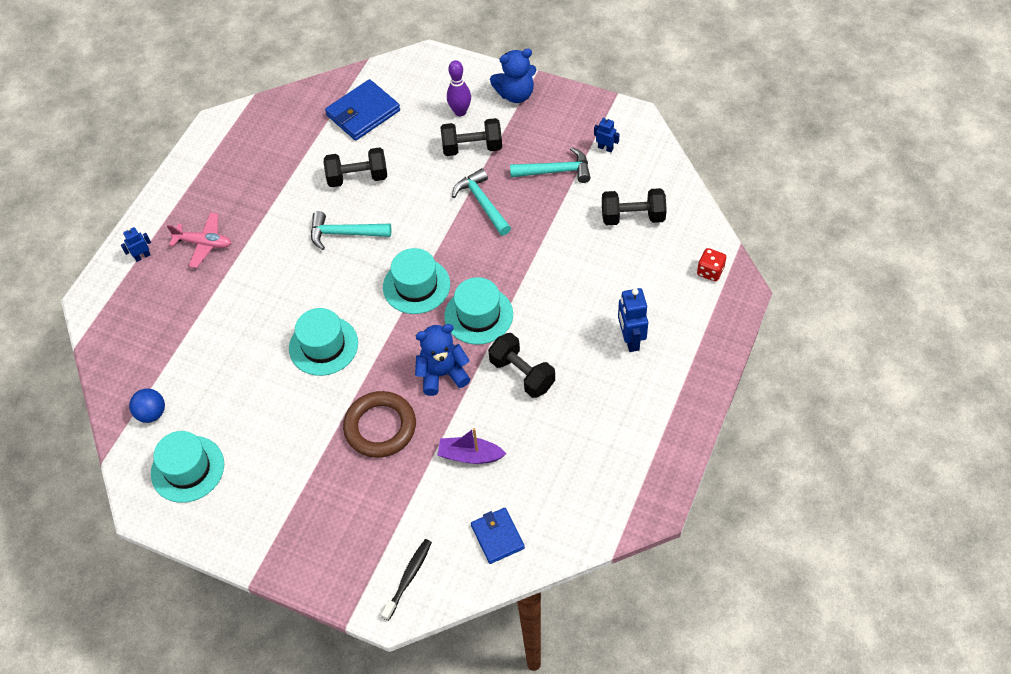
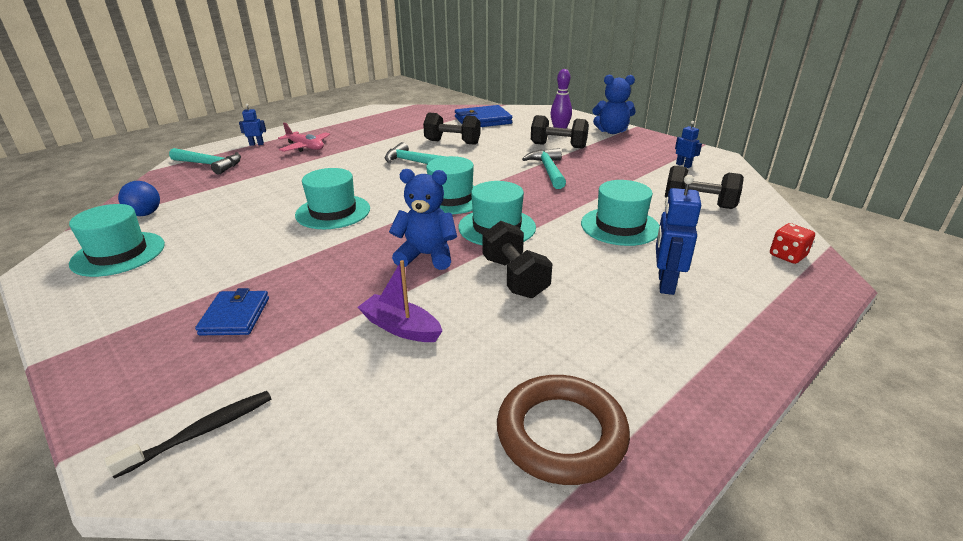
camera: 20 degrees right, 25 degrees down
brown ring [343,391,416,458] -> brown ring moved to [497,375,630,485]
blue wallet [471,508,525,564] -> blue wallet moved to [195,288,269,335]
turquoise hammer [510,147,590,183] -> turquoise hammer moved to [169,148,241,174]
none -> turquoise hat [581,180,660,246]

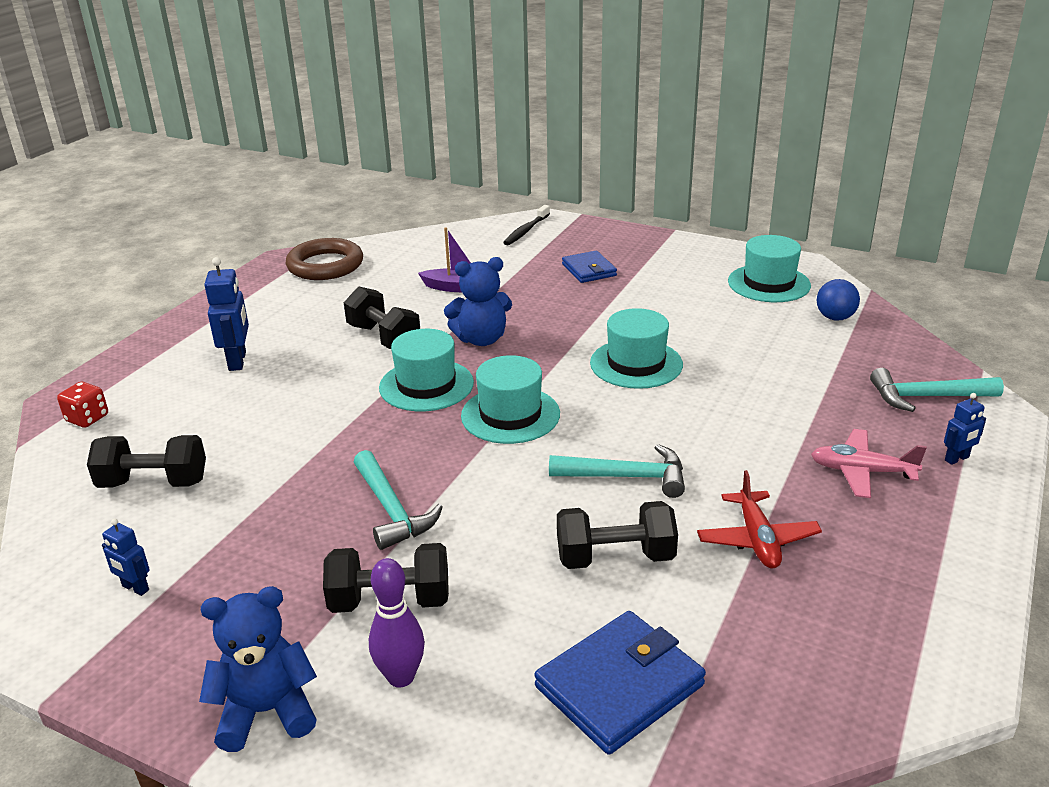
camera: 160 degrees right, 0 degrees up
turquoise hat [581,180,660,246] -> none
none -> red plane [697,470,822,569]

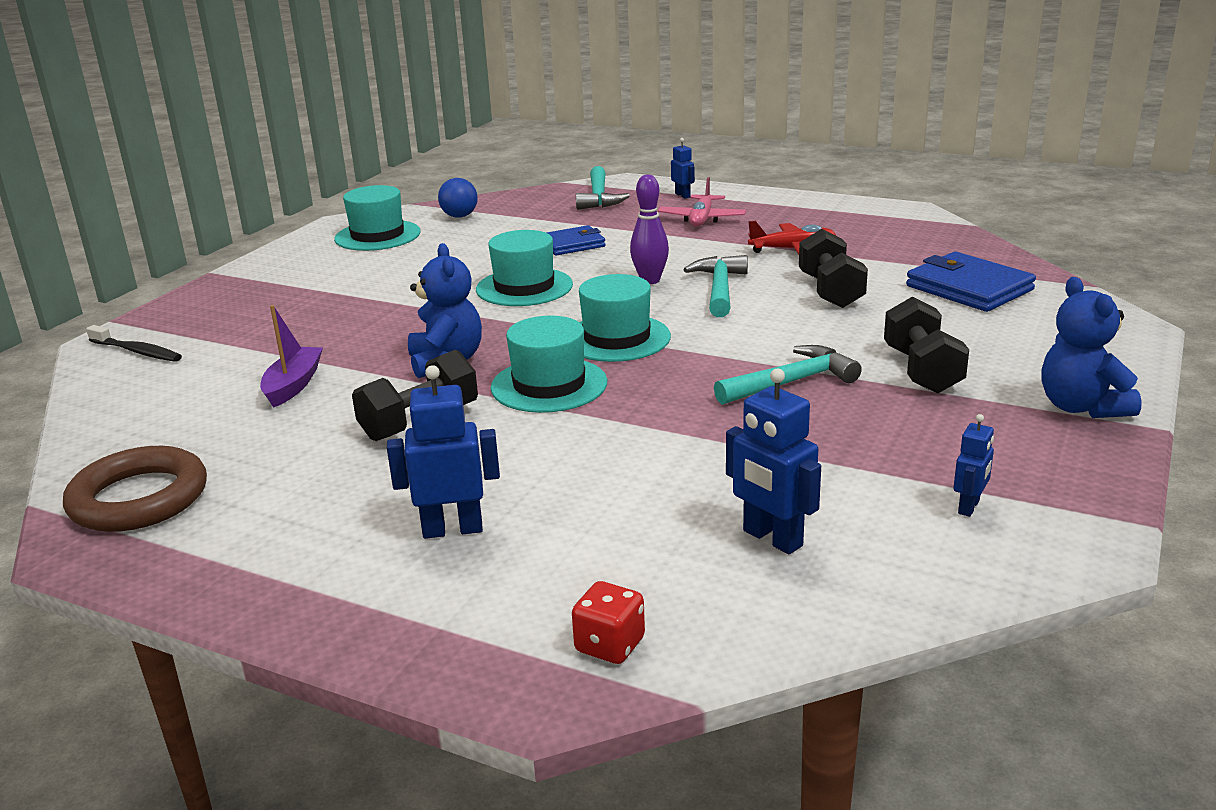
camera: 90 degrees left, 5 degrees down
black dumbbell [87,435,206,488] -> blue robot [726,369,821,554]
purple bowling pin [369,558,425,687] -> purple bowling pin moved to [630,174,669,284]
blue wallet [562,251,617,283] -> blue wallet moved to [547,225,606,256]

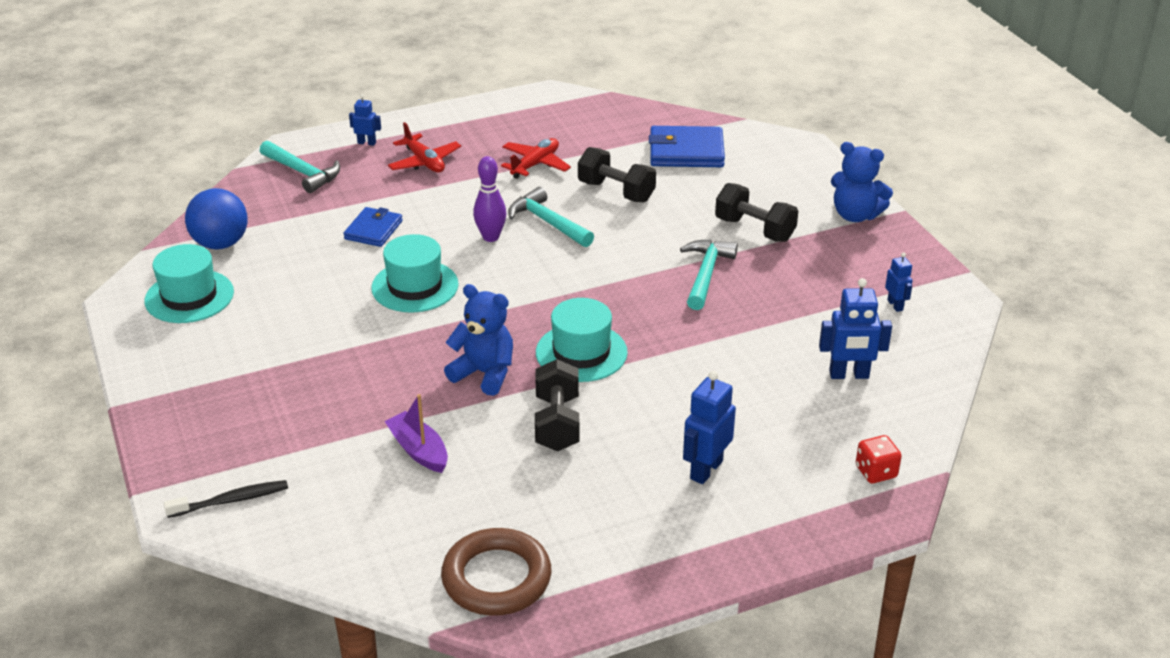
camera: 50 degrees left, 10 degrees up
blue ball [438,178,478,218] -> blue ball [185,188,248,249], size x1.53
turquoise hat [579,274,671,362] -> none
pink plane [658,177,746,227] -> red plane [388,122,461,173]

